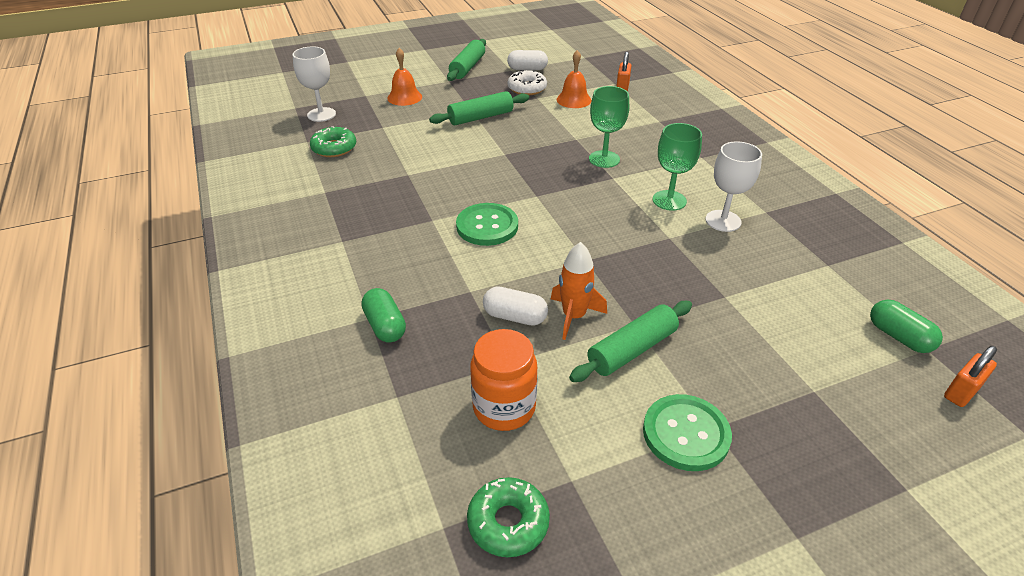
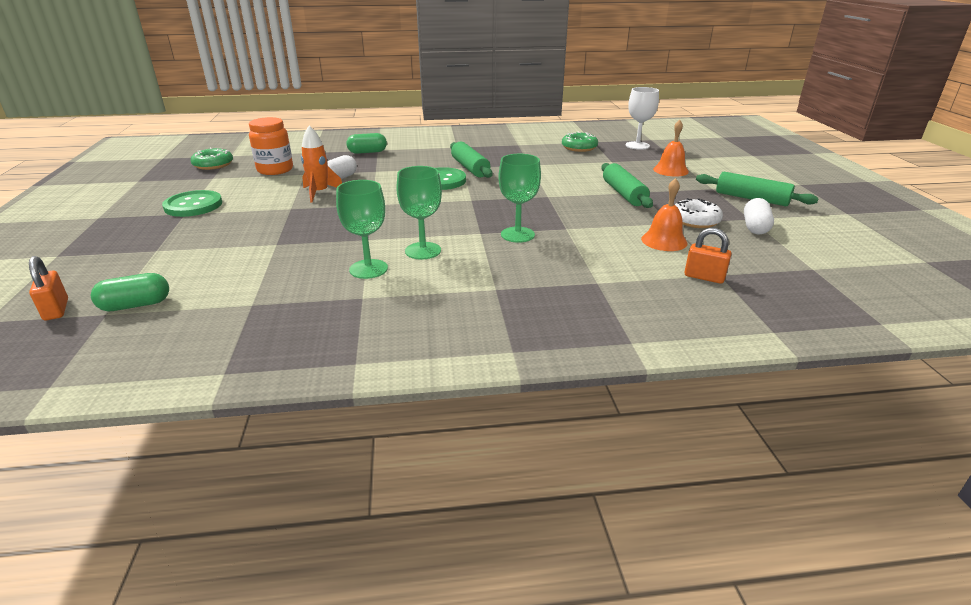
camera: 105 degrees right, 10 degrees down
green rolling pin [569,301,692,382] -> green rolling pin moved to [450,142,493,178]
white goblet [705,141,762,232] -> green goblet [336,180,388,279]

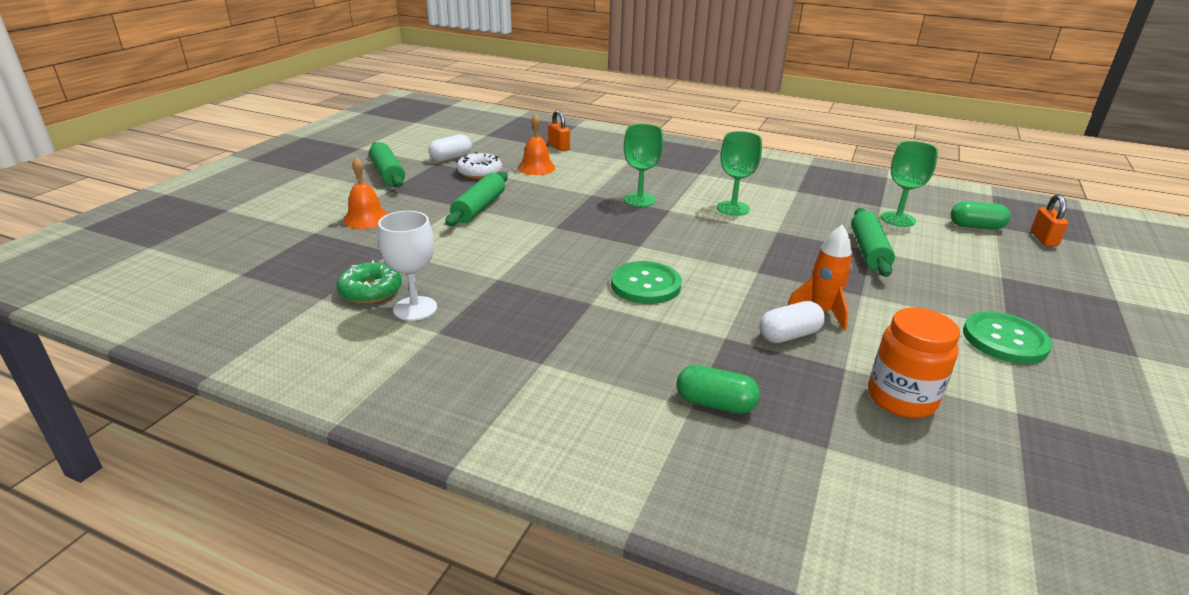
camera: 150 degrees left, 0 degrees up
green donut [191,148,233,170] -> none
green goblet [336,180,388,279] -> green goblet moved to [881,141,938,227]
green rolling pin [450,142,493,178] -> green rolling pin moved to [851,208,895,277]
white goblet [625,87,659,150] -> white goblet moved to [378,211,437,321]

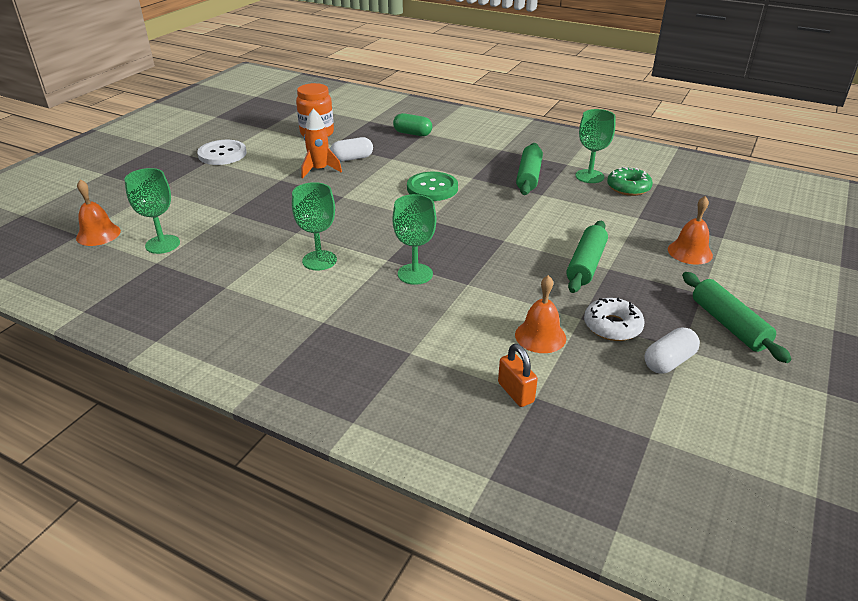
camera: 175 degrees left, 5 degrees up
white goblet [378,211,437,321] -> green goblet [576,109,616,183]
green rolling pin [851,208,895,277] -> green rolling pin moved to [516,143,543,195]
green capsule [951,201,1011,230] -> orange bell [76,179,121,246]
green button [963,312,1052,364] -> white button [197,140,246,165]
orange padlock [1031,194,1068,247] -> none

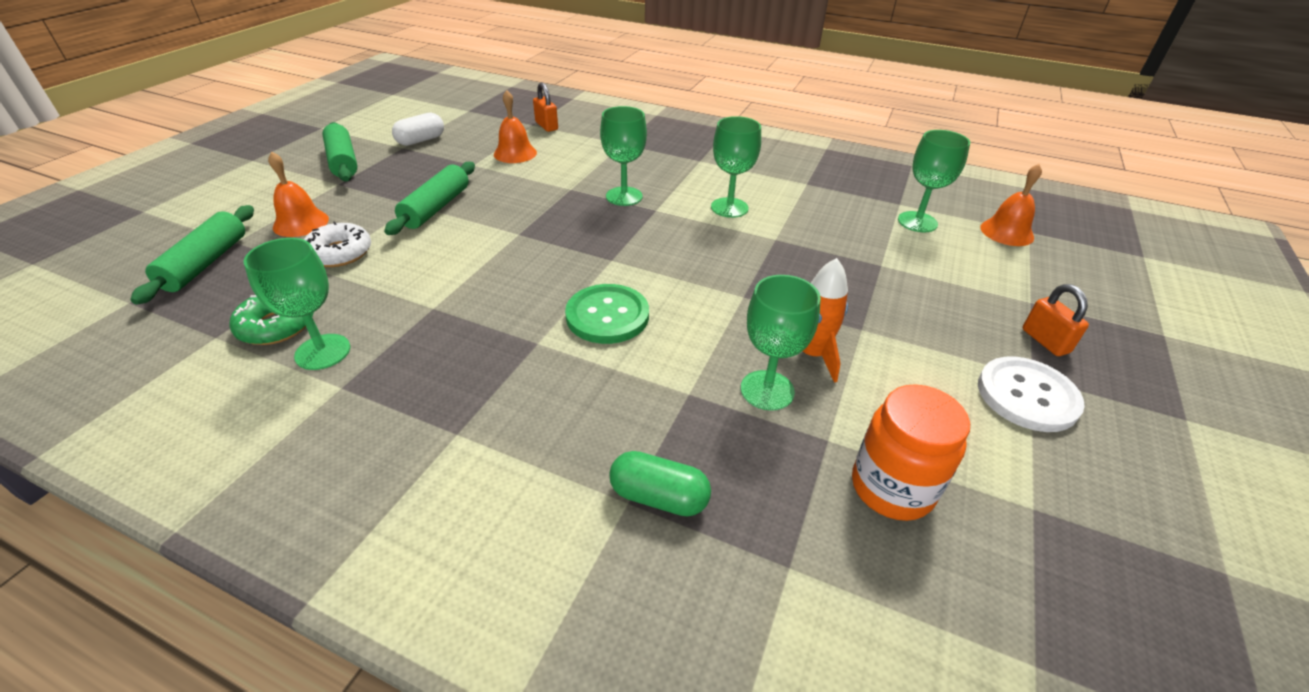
camera: 175 degrees right, 5 degrees up
white capsule [330,137,373,162] -> green goblet [741,275,821,411]
green rolling pin [516,143,543,195] -> green rolling pin moved to [130,205,254,305]
white donut [584,297,645,341] -> white donut moved to [304,221,371,267]
none -> orange padlock [1023,284,1089,356]

